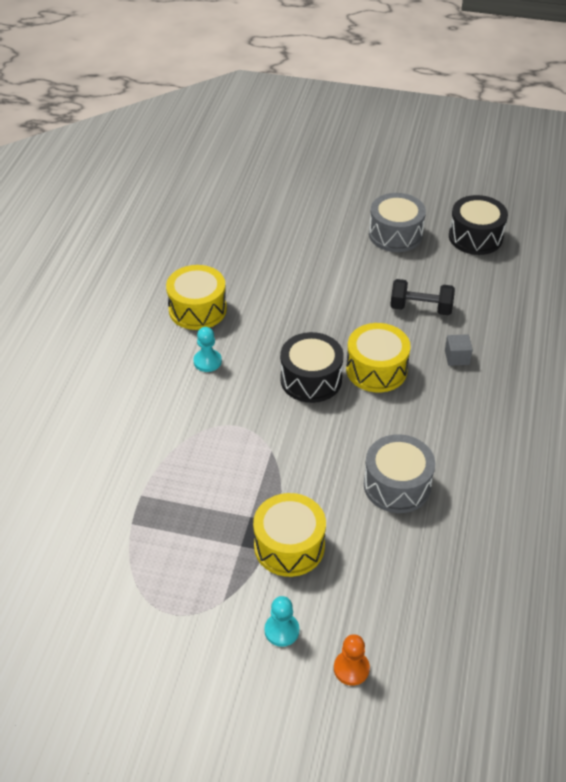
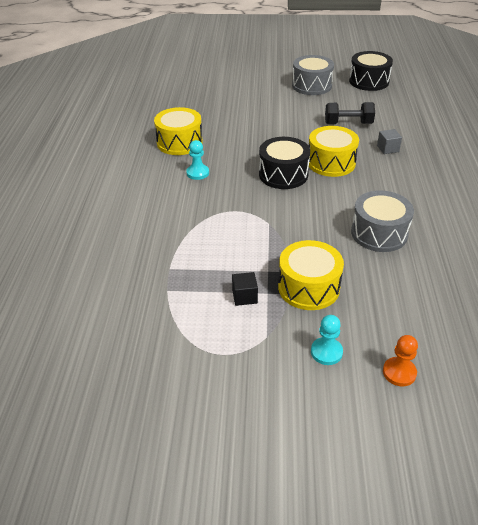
camera: 10 degrees left, 5 degrees down
none -> black cube [232,272,258,306]

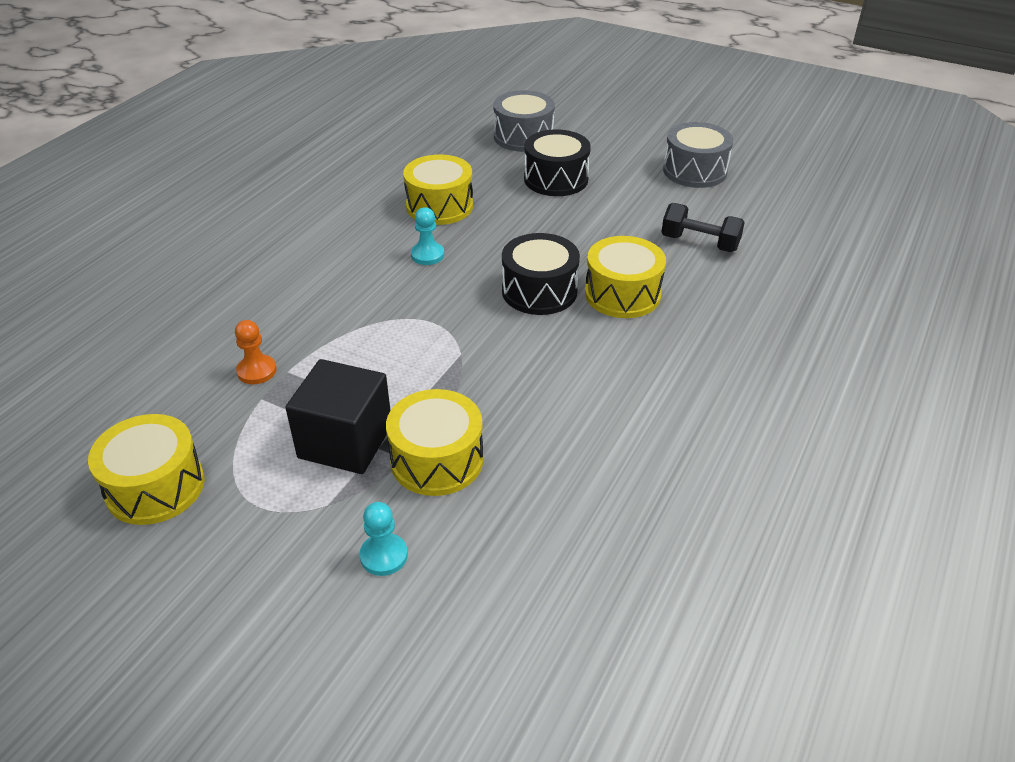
camera: 25 degrees right, 0 degrees up
black cube [232,272,258,306] -> black cube [285,359,391,474], size x2.20
black drum [349,51,393,91] -> black drum moved to [524,129,591,196]
grey drum [351,190,414,252] -> grey drum moved to [493,90,555,152]
grey cube [377,129,402,154] -> none
orange pawn [383,335,418,387] -> orange pawn moved to [235,320,277,384]
none -> yellow drum [88,414,205,525]

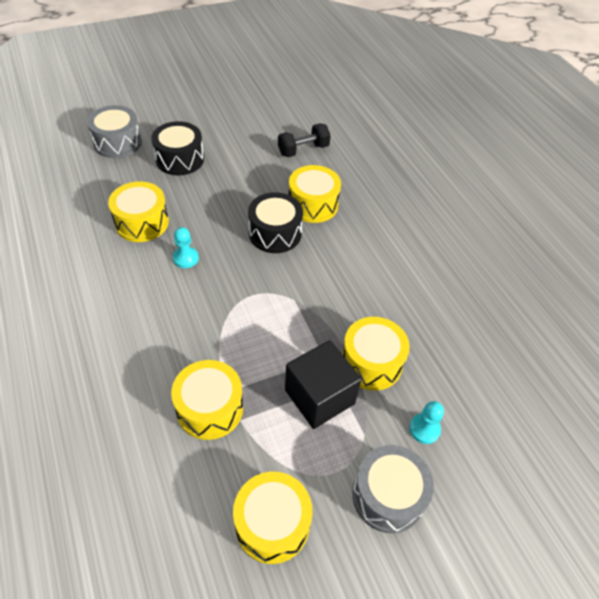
camera: 55 degrees left, 10 degrees up
orange pawn [235,320,277,384] -> yellow drum [171,360,243,440]
grey drum [663,122,733,188] -> grey drum moved to [352,445,434,534]

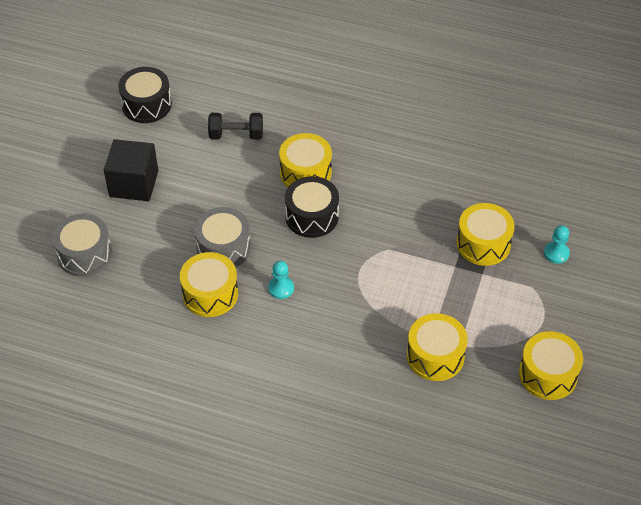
camera: 45 degrees left, 0 degrees up
black drum [151,121,204,176] -> black drum moved to [118,67,172,123]
black dumbbell [278,123,331,157] -> black dumbbell turned 75 degrees clockwise [208,113,263,140]
black cube [285,340,362,429] -> black cube moved to [104,139,158,201]
grey drum [352,445,434,534] -> grey drum moved to [194,207,251,267]

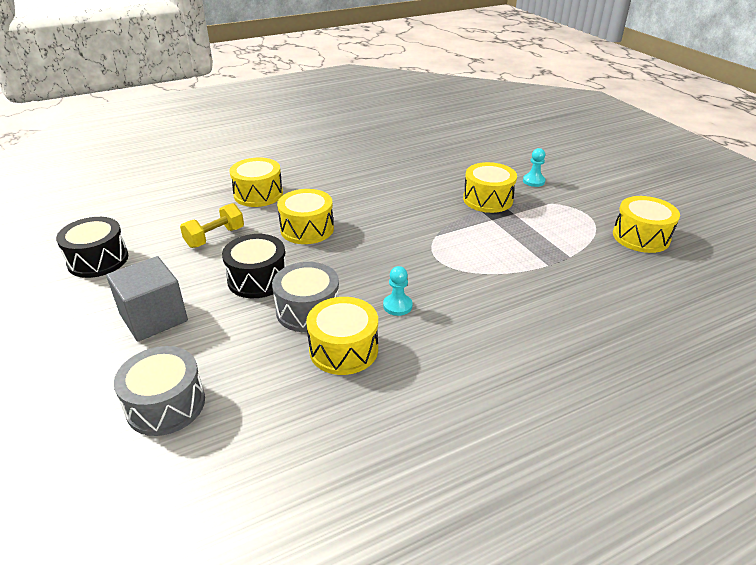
camera: 45 degrees left, 15 degrees down
black cube [104,139,158,201] -> grey cube [106,256,188,342]
black dumbbell [208,113,263,140] -> yellow dumbbell [180,203,244,248]
black drum [285,176,339,238] -> black drum moved to [222,234,286,298]
yellow drum [407,313,468,381] -> yellow drum moved to [230,158,283,207]

